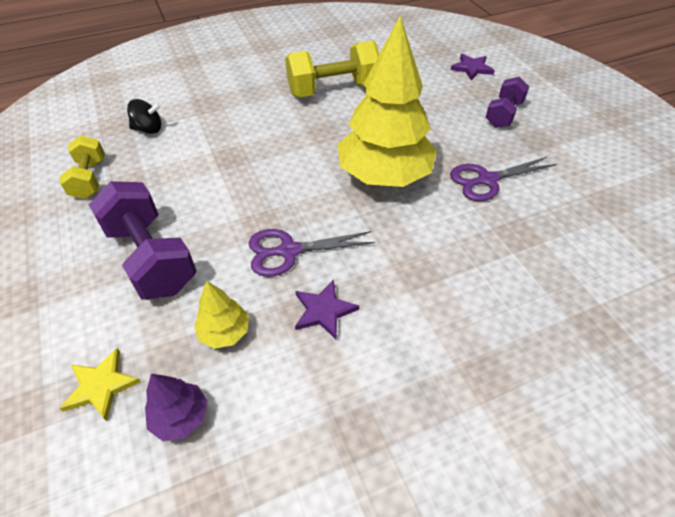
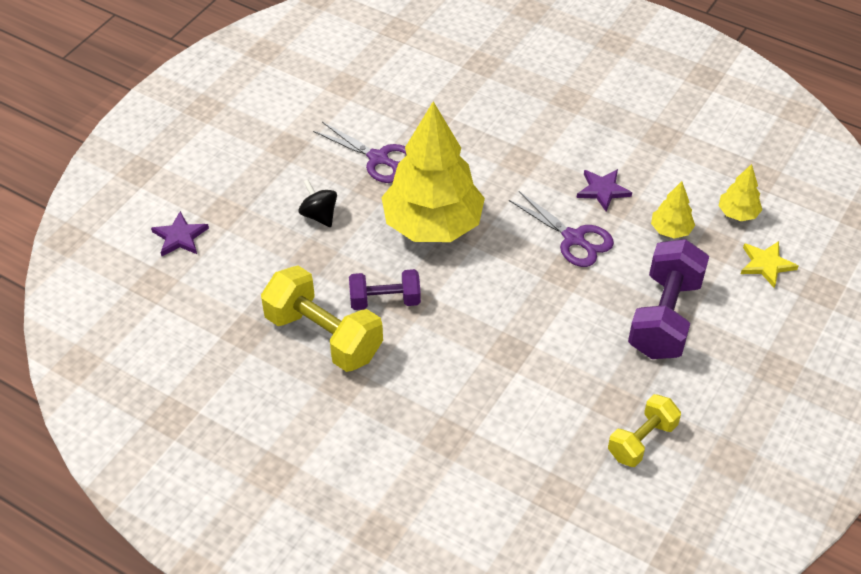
camera: 125 degrees left, 0 degrees up
black spinning top [127,99,161,134] -> black spinning top moved to [298,179,337,227]
purple tree [145,374,208,441] -> yellow tree [719,164,762,221]
purple dumbbell [485,77,529,128] -> purple dumbbell moved to [349,269,421,310]

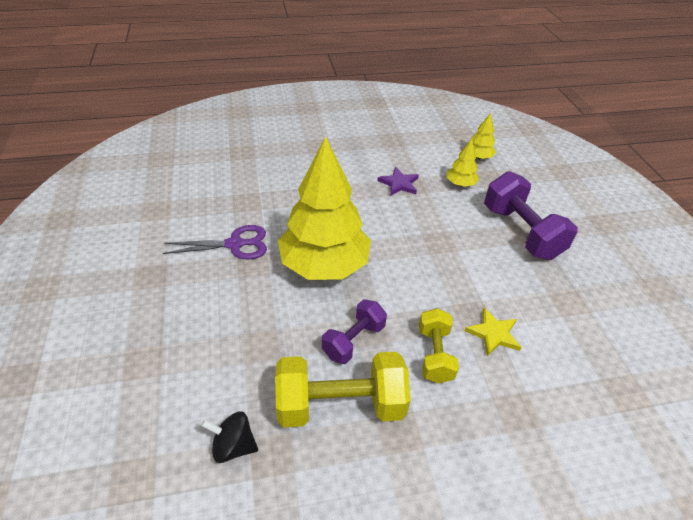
camera: 45 degrees left, 5 degrees down
purple star [151,211,209,256] -> none
black spinning top [298,179,337,227] -> black spinning top moved to [201,411,258,463]
purple scissors [509,191,614,267] -> none
yellow dumbbell [608,394,681,467] -> yellow dumbbell moved to [419,308,459,383]
yellow star [741,241,798,288] -> yellow star moved to [465,308,522,356]

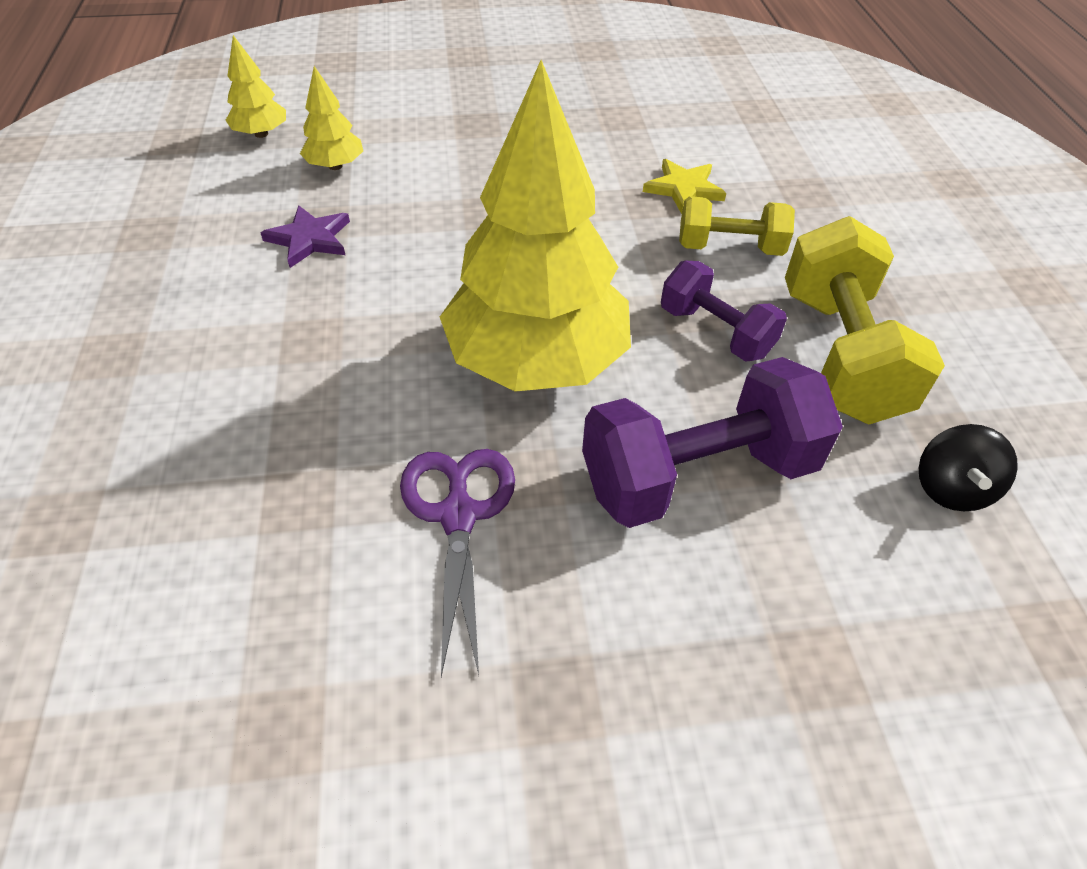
camera: 85 degrees left, 5 degrees up
purple dumbbell [484,171,578,260] -> purple dumbbell moved to [582,357,843,528]

